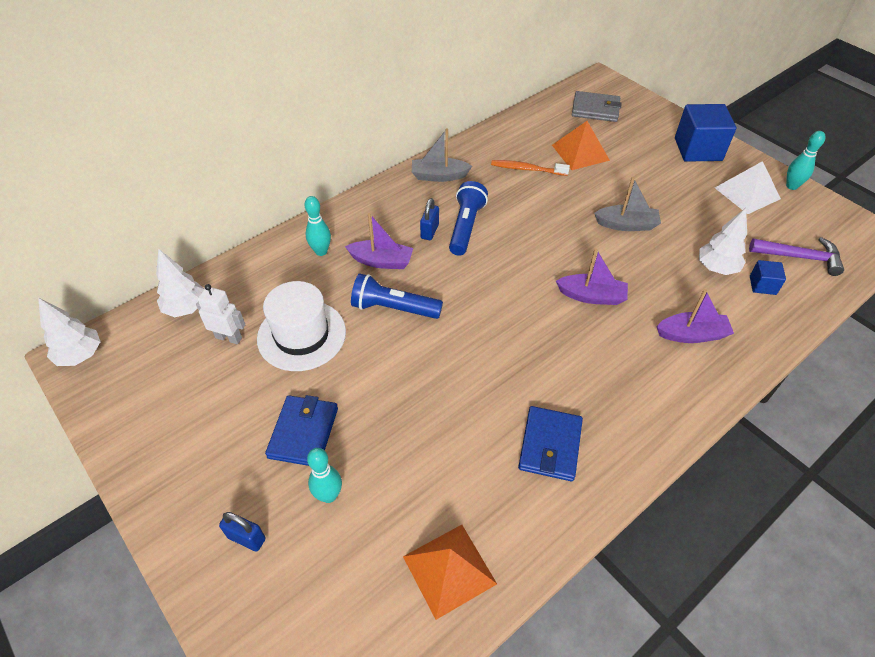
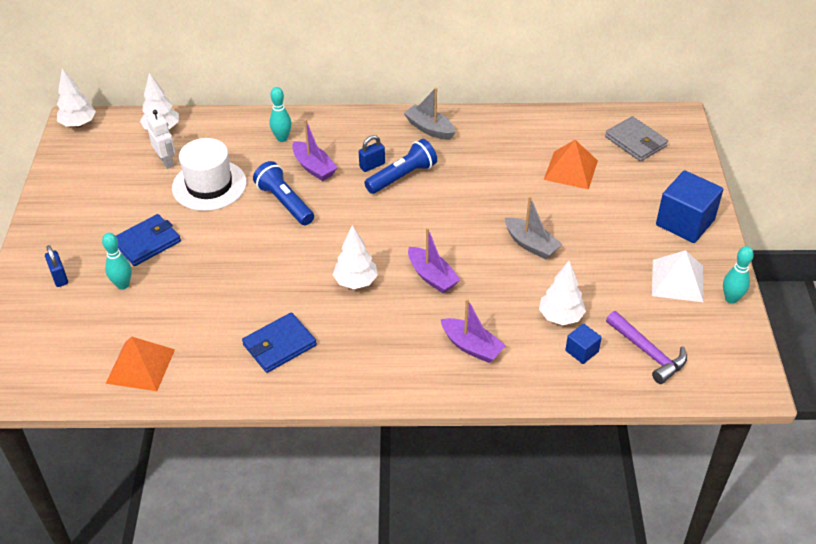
camera: 40 degrees right, 5 degrees down
orange toothbrush [491,160,570,176] -> none
none -> white tree [333,225,378,289]

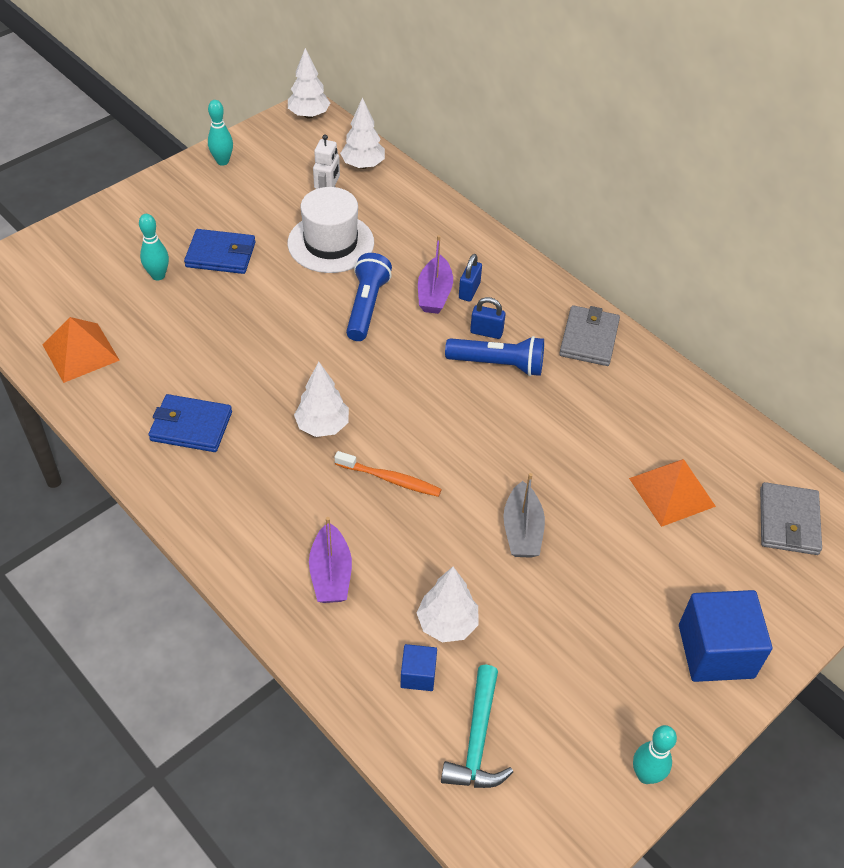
camera: 45 degrees right, 5 degrees up
blue padlock [45,245,68,287] -> blue padlock moved to [459,254,482,302]
turquoise bowling pin [269,87,292,142] -> turquoise bowling pin moved to [208,100,233,166]
grey boat [404,87,456,140] -> grey wallet [559,305,620,366]
purple boat [408,227,461,293] -> orange toothbrush [335,451,442,497]
purple hammer [606,311,687,384] -> turquoise hammer [441,665,513,788]
white pyramid [652,250,704,302] -> none

